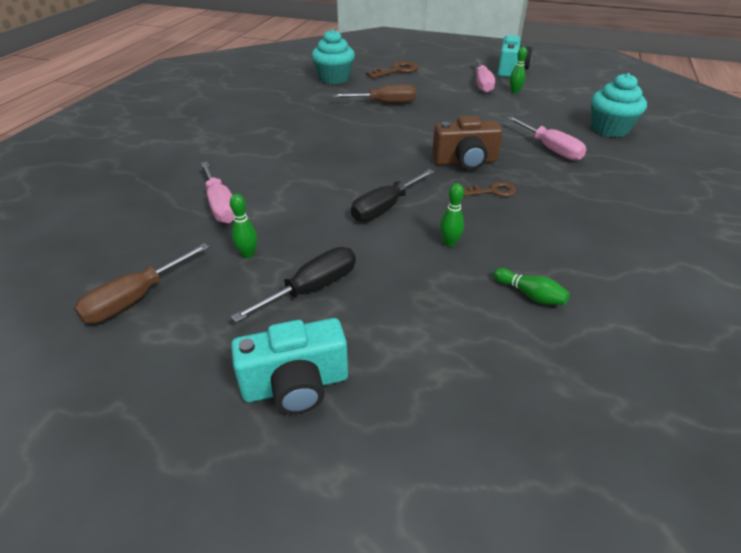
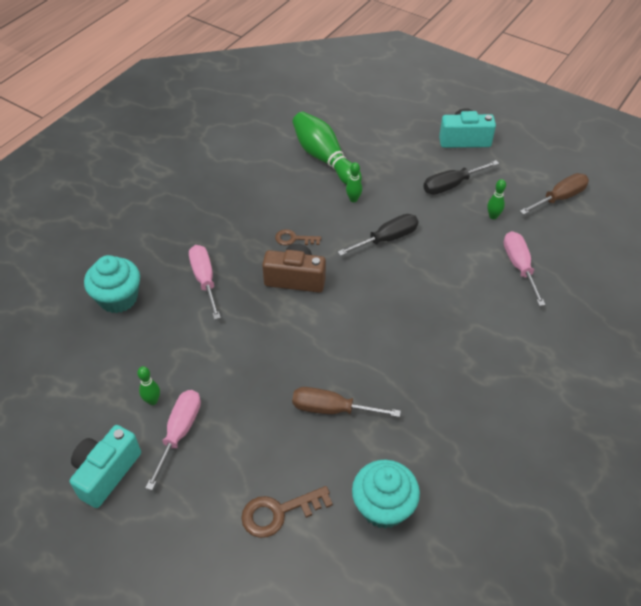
camera: 165 degrees left, 10 degrees up
green bowling pin [493,268,570,305] -> green bowling pin [292,112,362,185], size x2.23

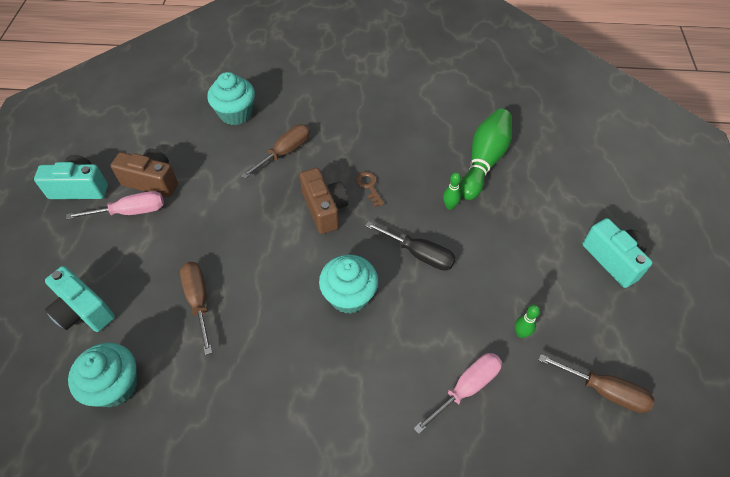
camera: 60 degrees right, 5 degrees up
green bowling pin [137,366,160,405] -> brown camera [110,148,178,197]
pink screwdriver [189,245,221,320] -> brown screwdriver [241,124,310,179]
brown key [241,486,333,538] -> turquoise camera [45,266,115,332]
black screwdriver [423,160,499,194] -> none
none -> turquoise cupcake [319,255,378,314]

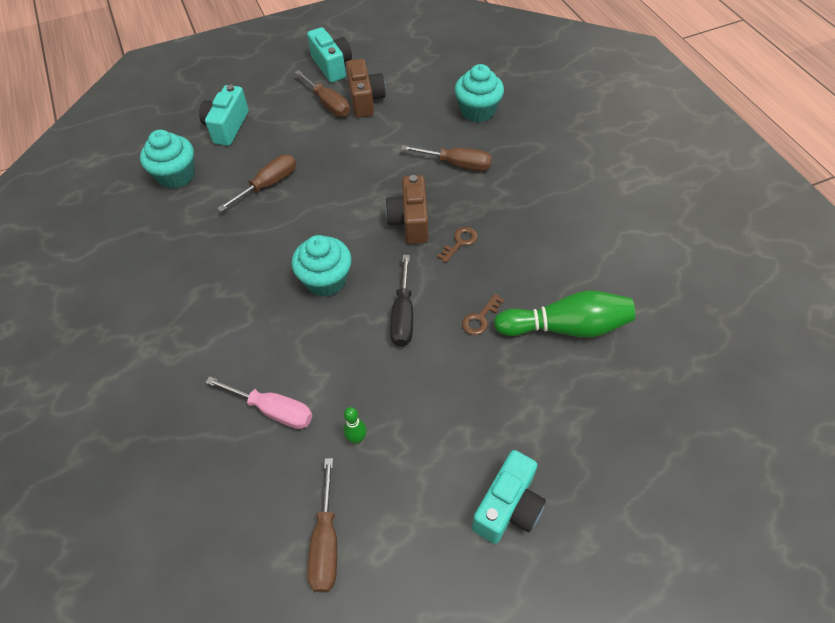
camera: 65 degrees right, 0 degrees up
pink screwdriver [66,191,164,220] -> brown screwdriver [294,70,350,117]
brown camera [300,168,348,234] -> brown camera turned 135 degrees clockwise [385,175,429,244]
green bowling pin [443,172,461,210] -> brown key [462,294,504,335]

